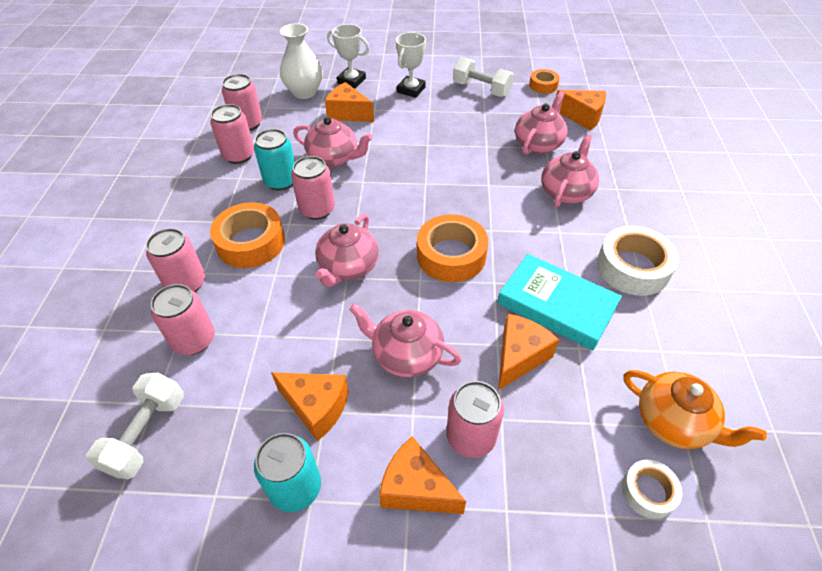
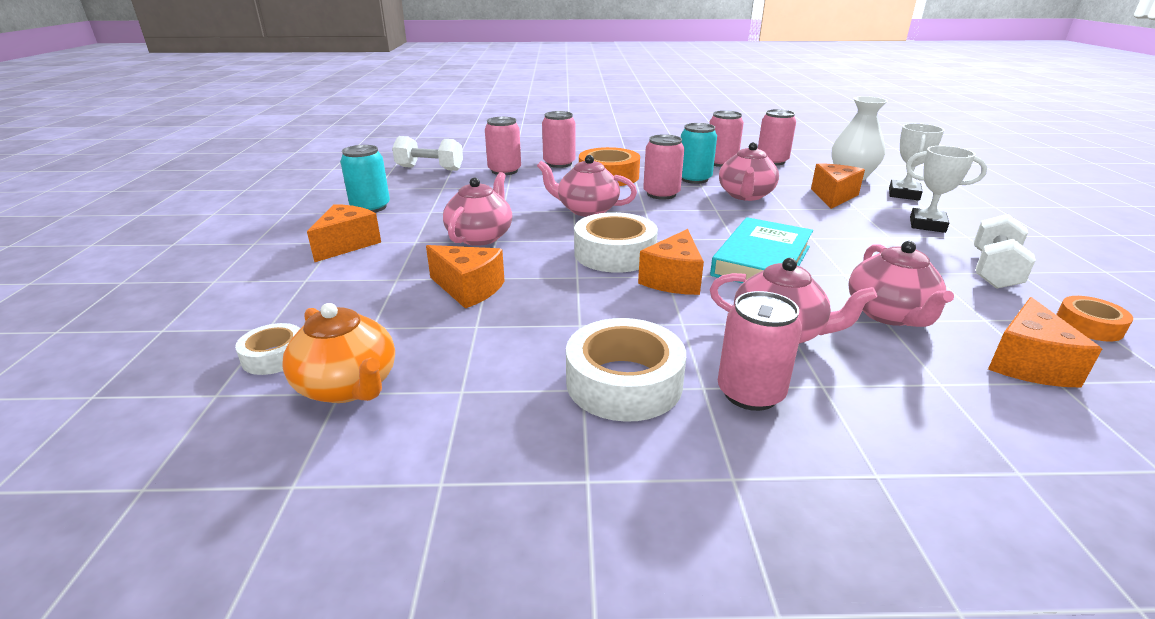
camera: 85 degrees right, 20 degrees down
orange cheese [271,372,349,441] -> orange cheese moved to [638,229,704,295]
orange tape [417,214,488,282] -> white tape [574,212,658,273]
pink can [446,381,504,458] -> pink can moved to [718,291,802,411]
turquoise book [498,254,622,351] -> turquoise book moved to [710,217,813,283]
pink teapot [515,91,568,155] -> pink teapot turned 60 degrees clockwise [848,241,954,327]
orange teapot [623,370,767,449] -> orange teapot turned 75 degrees counterclockwise [282,303,395,403]

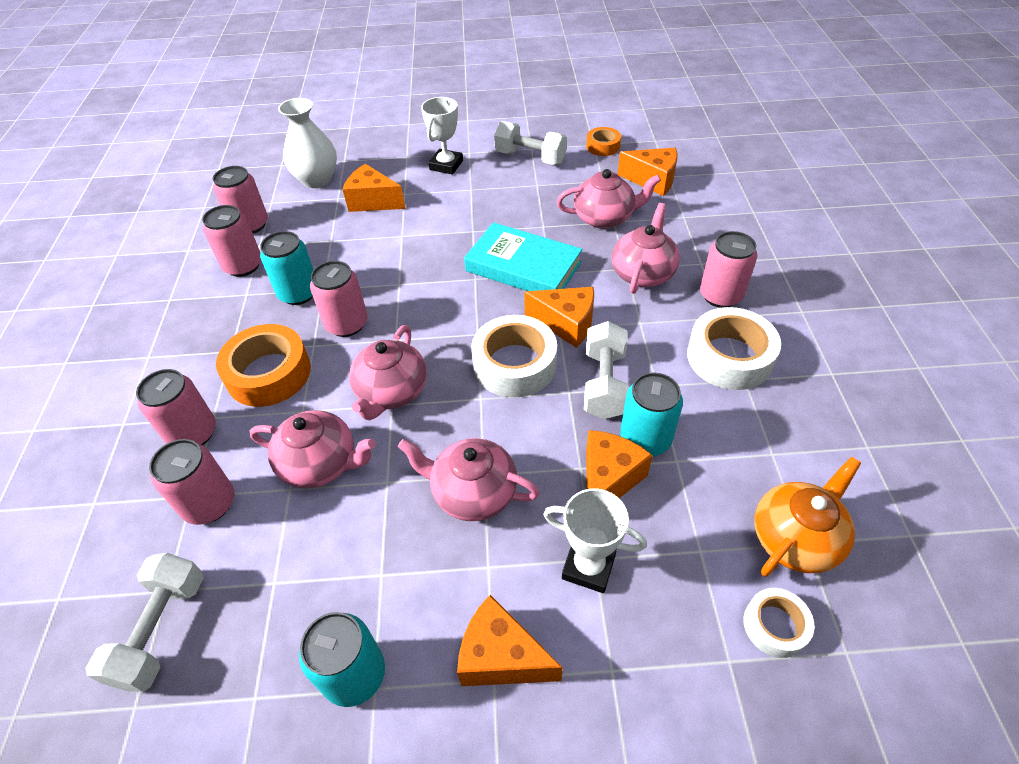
camera: 90 degrees left, 20 degrees up
pink teapot [719,142,779,201] -> pink teapot moved to [250,410,376,489]
white trophy [889,123,944,200] -> white trophy moved to [543,489,647,593]
none -> white dumbbell [584,321,629,419]
none -> turquoise can [620,372,683,456]

